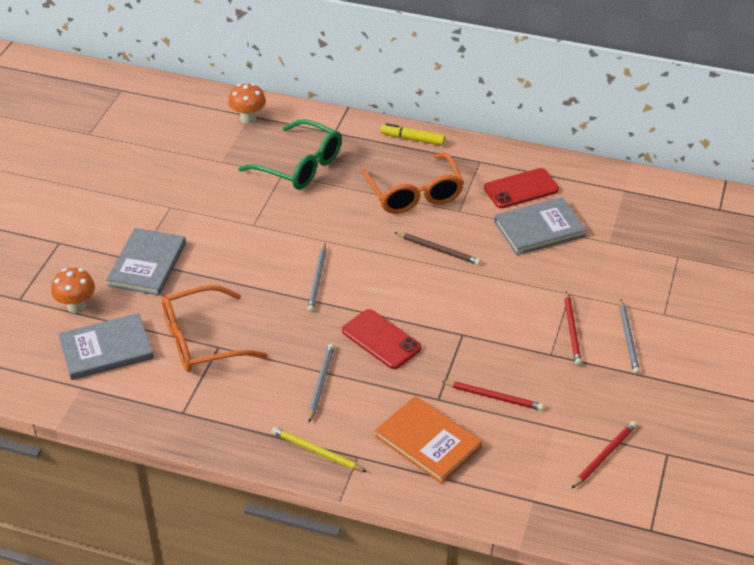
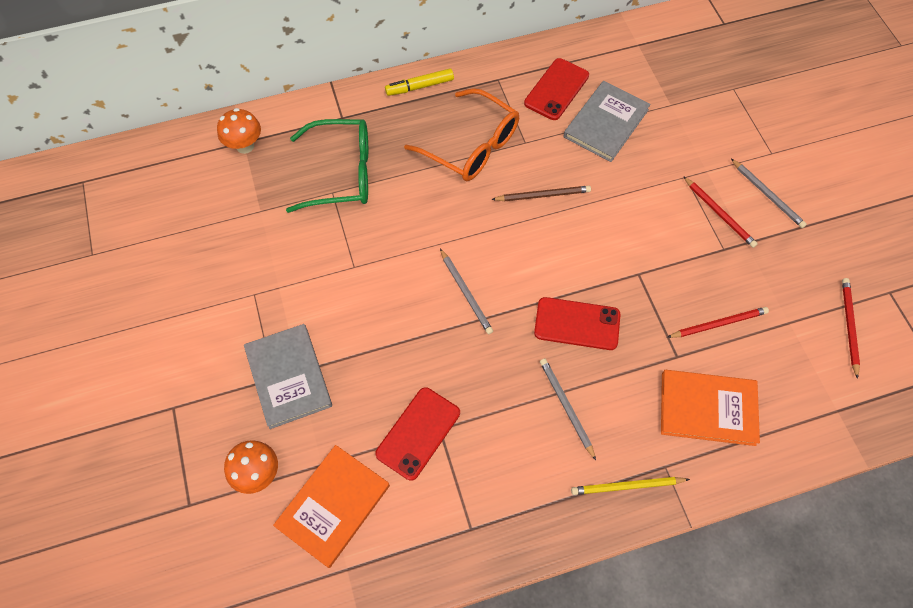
camera: 35 degrees left, 20 degrees up
grey book [58,313,154,380] -> orange book [273,445,390,568]
orange glasses [162,285,267,372] -> red phone [375,387,460,481]

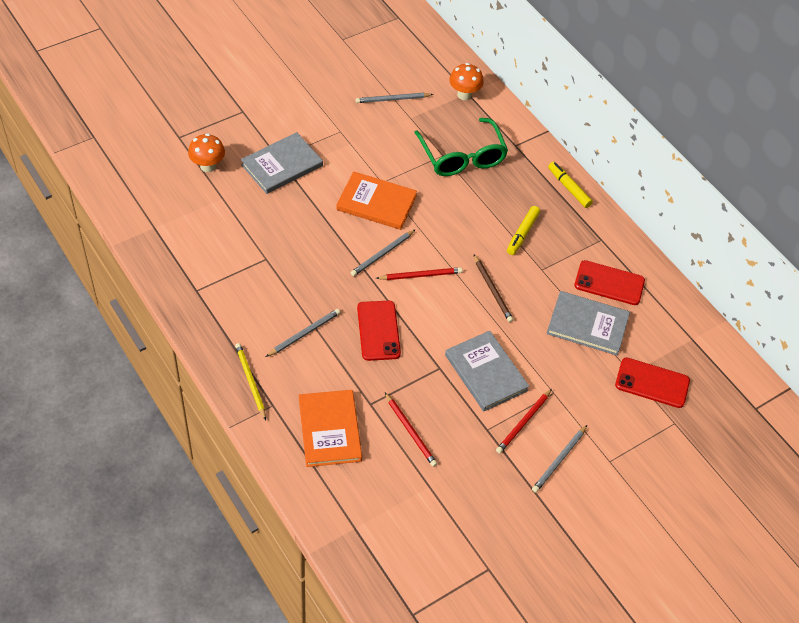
camera: 70 degrees right, 10 degrees down
orange book [273,445,390,568] -> orange book moved to [336,171,417,230]
red phone [375,387,460,481] -> red phone moved to [615,357,690,408]
orange glasses [404,88,519,181] -> yellow marker [507,206,540,255]
red pencil [842,278,860,379] -> red pencil moved to [376,267,463,280]
none -> grey pencil [356,93,433,103]
none -> grey book [445,331,530,411]

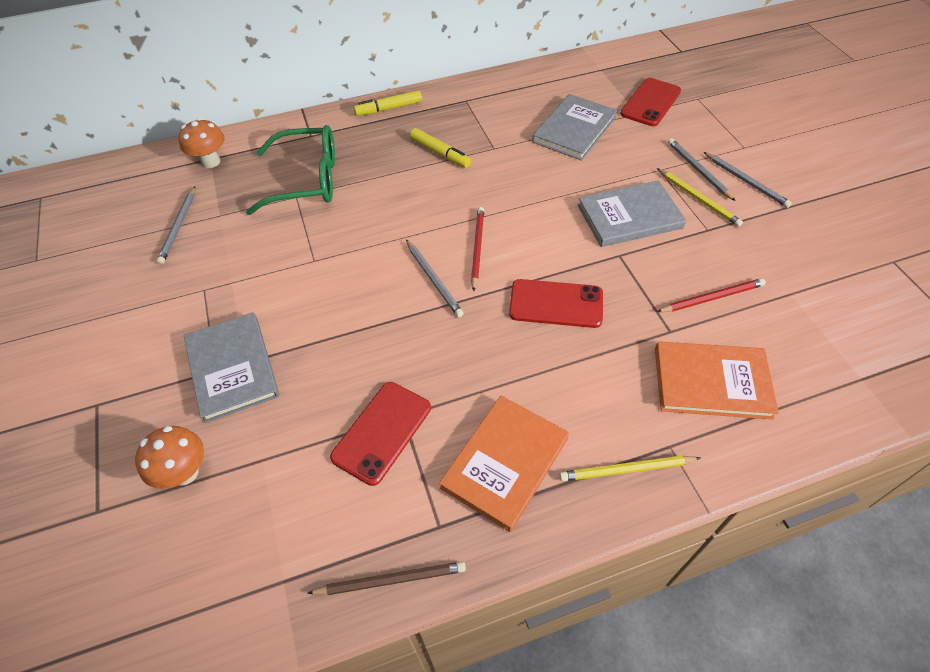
camera: 70 degrees left, 0 degrees up
grey pencil [266,309,340,357] -> grey pencil moved to [668,138,735,201]
orange book [336,171,417,230] -> orange book moved to [439,396,569,532]
brown pencil [474,255,513,322] -> brown pencil moved to [307,561,466,595]
red pencil [496,389,552,454] -> yellow pencil [657,168,743,227]
red phone [574,260,645,305] -> red phone moved to [330,382,431,486]

